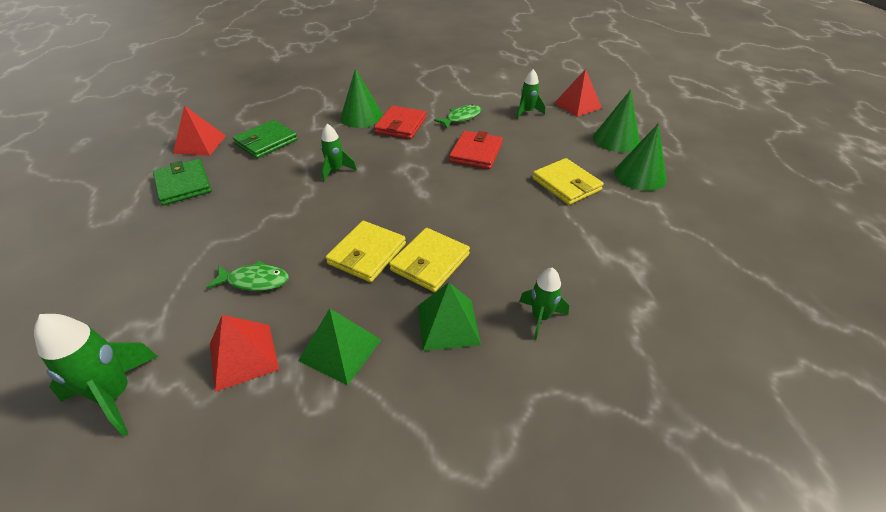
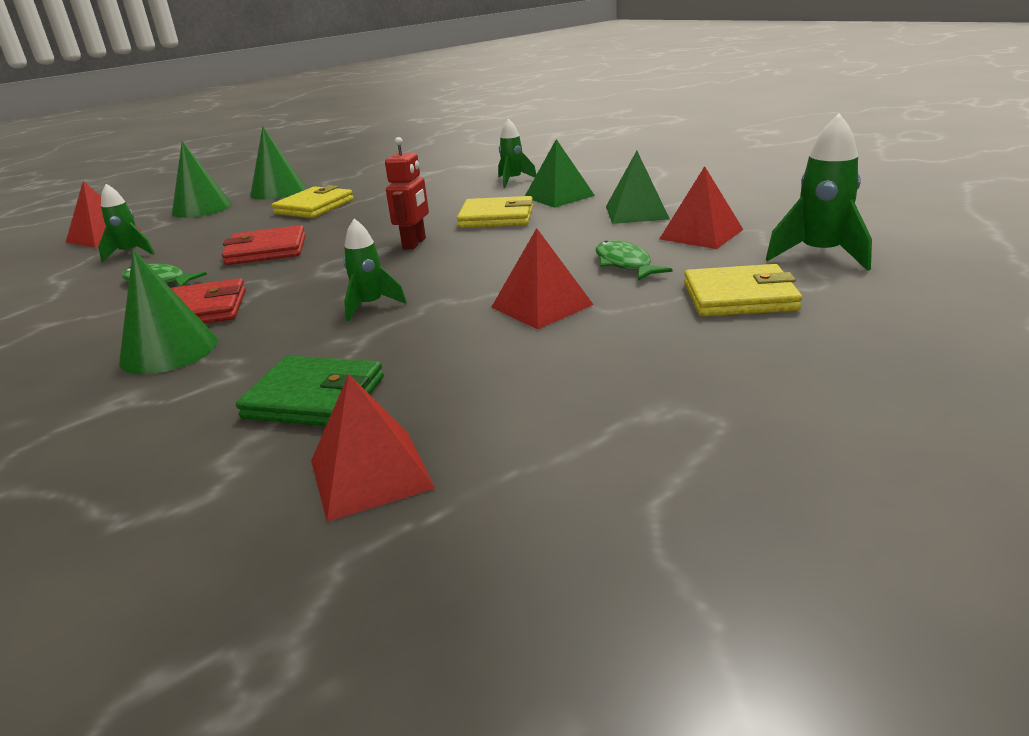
camera: 115 degrees left, 15 degrees down
green wallet [153,159,211,205] -> none
yellow wallet [326,221,406,282] -> yellow wallet moved to [684,264,802,317]
none -> red robot [385,137,429,250]
none -> red pyramid [491,228,594,329]

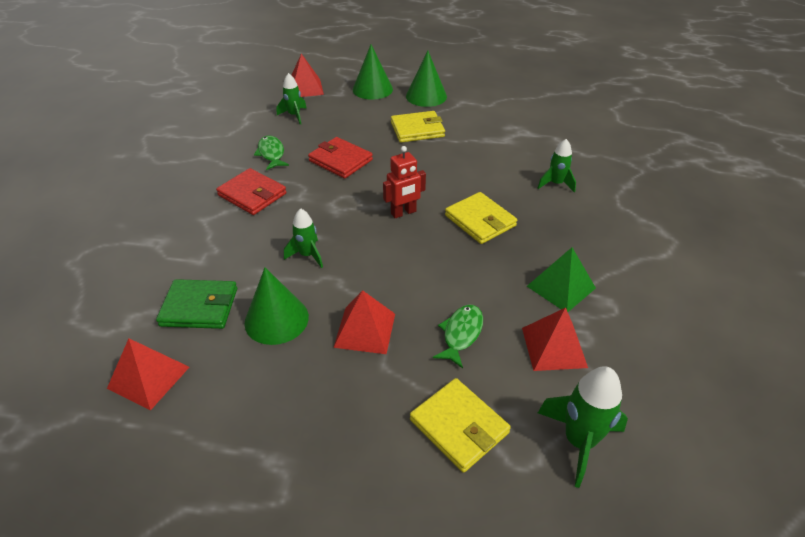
camera: 45 degrees right, 15 degrees up
green cone [119,249,218,374] -> green cone moved to [244,267,309,345]
green wallet [236,356,384,426] -> green wallet turned 60 degrees counterclockwise [156,279,237,329]
green pyramid [525,139,595,208] -> none

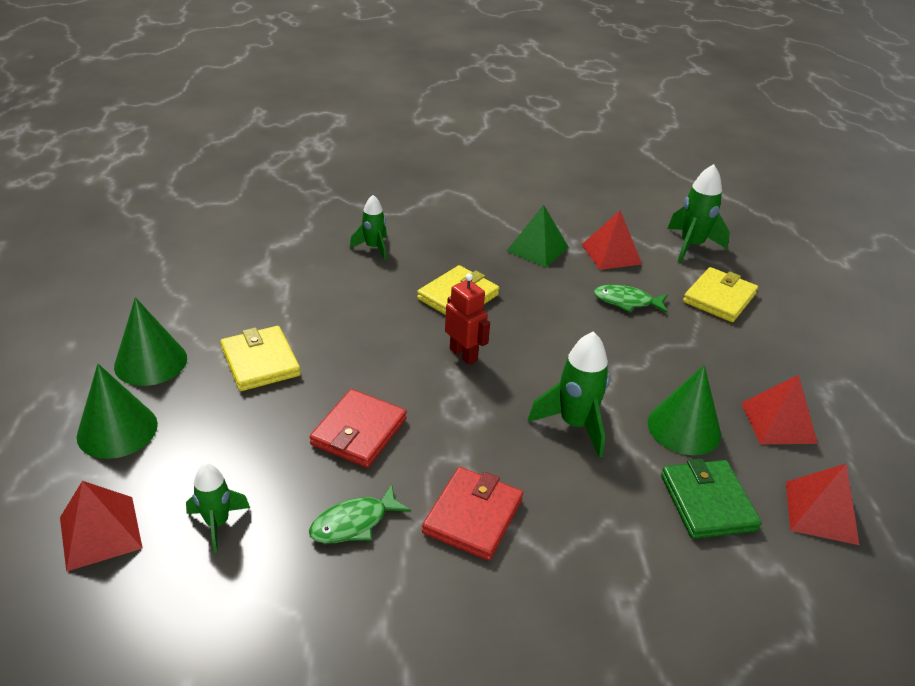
camera: 105 degrees left, 5 degrees down
green rocket [284,208,323,268] -> green rocket [528,331,610,458], size x1.56
red pyramid [333,290,395,354] -> red pyramid moved to [741,375,818,444]

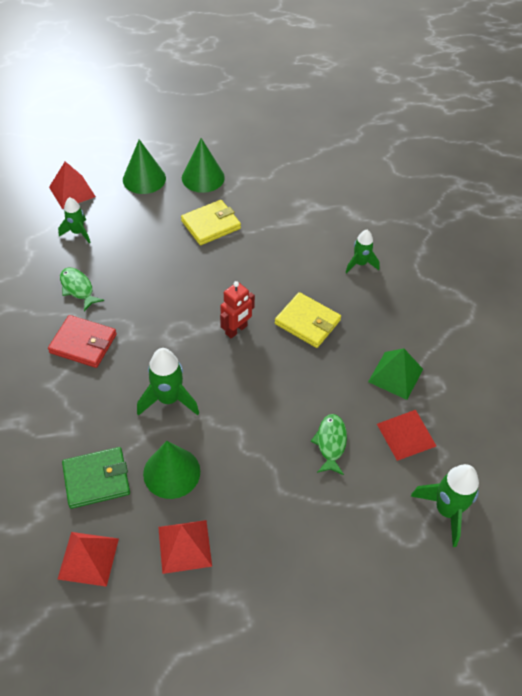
camera: 85 degrees right, 15 degrees up
red wallet [310,389,407,468] -> none
yellow wallet [683,267,758,322] -> none

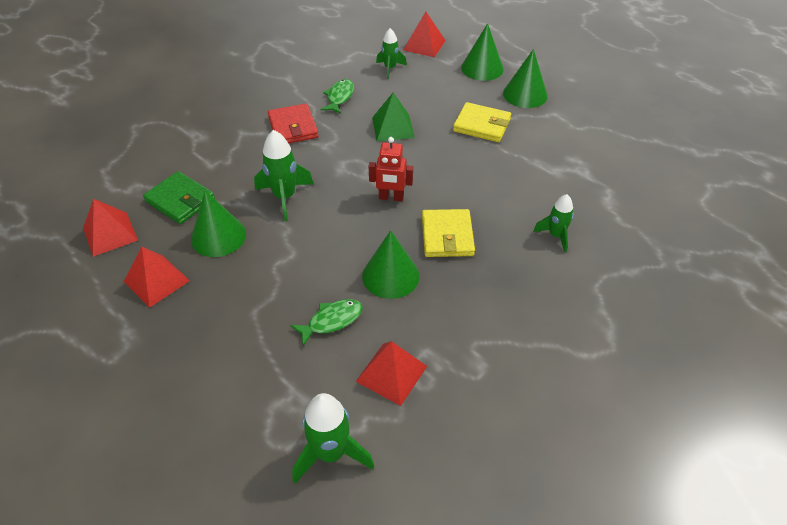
camera: 55 degrees right, 5 degrees down
green pyramid [368,348,423,400] -> green pyramid moved to [372,93,415,141]
none -> green cone [362,230,420,299]

